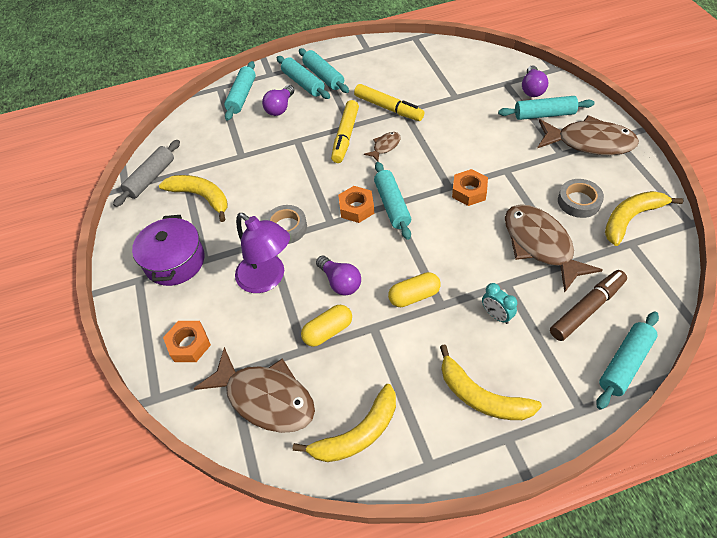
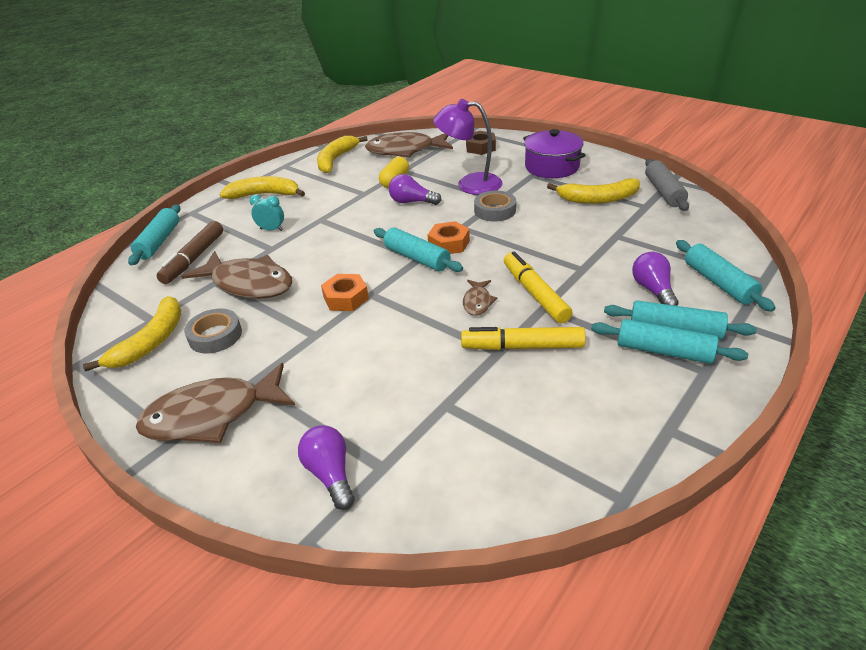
camera: 145 degrees right, 15 degrees down
orange nut [163,321,211,362] -> brown nut [466,131,496,155]
yellow capsule [388,272,440,307] -> none
turquoise rolling pin [498,96,594,120] -> none

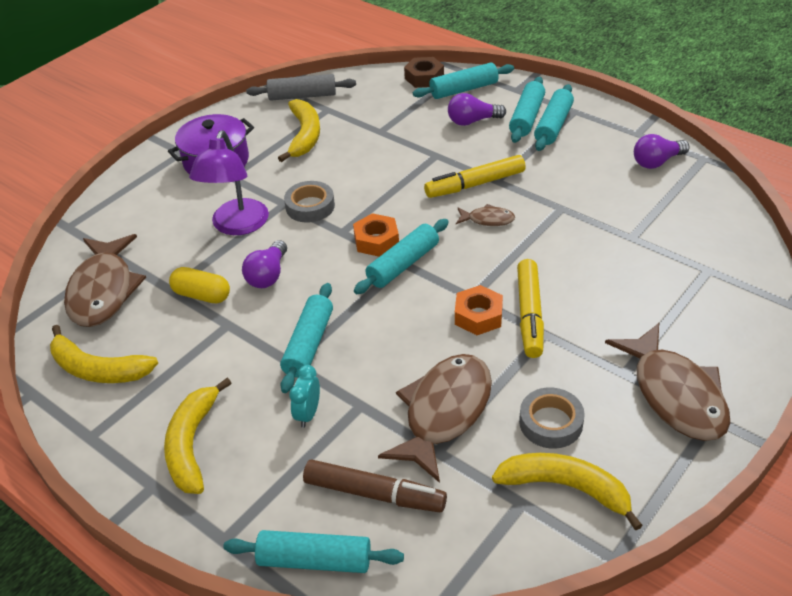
camera: 90 degrees left, 5 degrees up
purple light bulb [298,425,355,510] -> purple light bulb moved to [634,134,689,169]
yellow marker [461,327,586,350] -> yellow marker moved to [517,259,544,358]
brown nut [466,131,496,155] -> brown nut moved to [404,57,444,88]
none -> turquoise rolling pin [280,283,333,393]

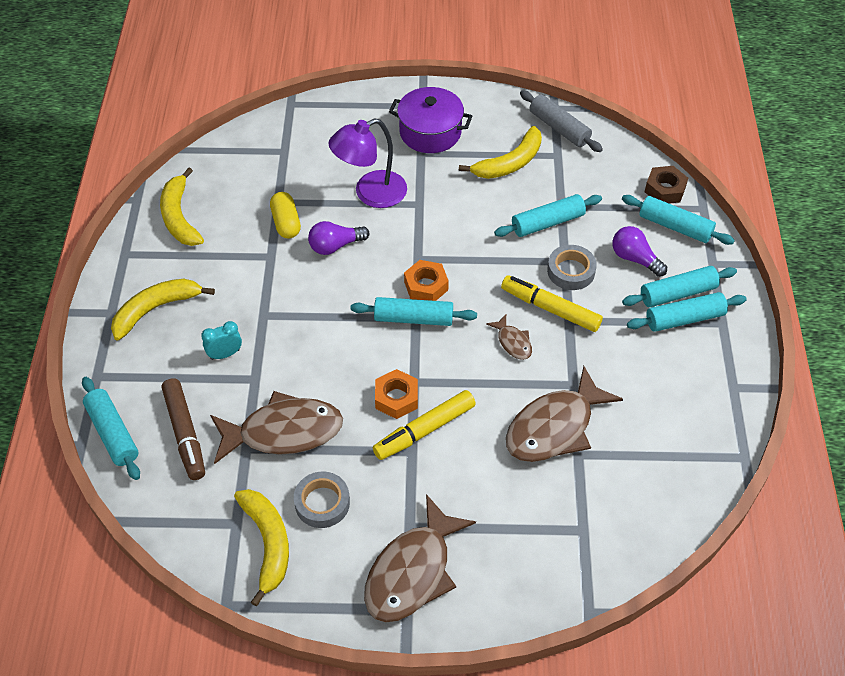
camera: 50 degrees right, 10 degrees up
brown fish [64,234,146,327] -> brown fish moved to [506,366,623,462]
turquoise rolling pin [280,283,333,393] -> turquoise rolling pin moved to [494,194,602,237]
grey tape [284,181,335,223] -> grey tape moved to [547,245,597,290]
purple light bulb [634,134,689,169] -> none

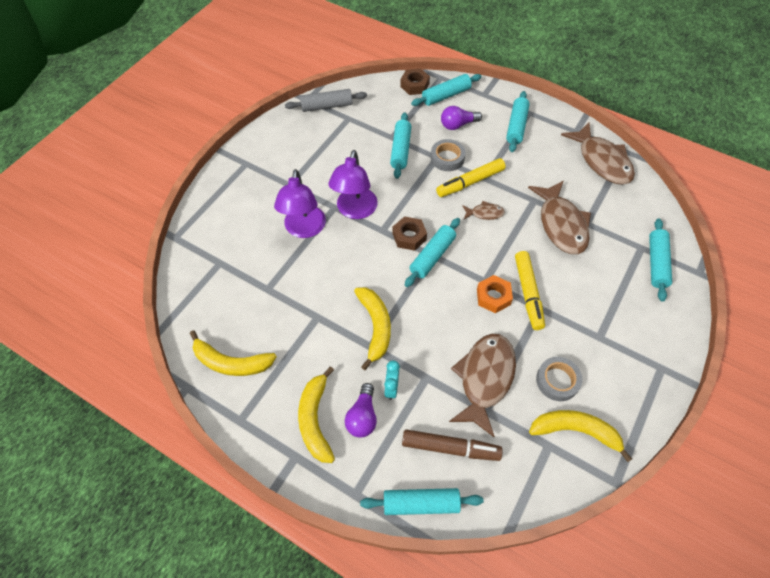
camera: 60 degrees left, 5 degrees up
yellow capsule [270,192,301,239] -> none
purple light bulb [308,221,369,255] -> purple light bulb moved to [345,383,377,438]
brown fish [364,494,476,622] -> brown fish moved to [561,123,635,185]
purple pot [389,87,472,153] -> none
orange nut [404,260,449,301] -> brown nut [392,216,427,251]
yellow banana [459,126,542,179] -> yellow banana moved to [354,287,391,370]
turquoise rolling pin [622,266,737,307] -> turquoise rolling pin moved to [649,219,672,302]
none -> purple lamp [328,150,378,219]

